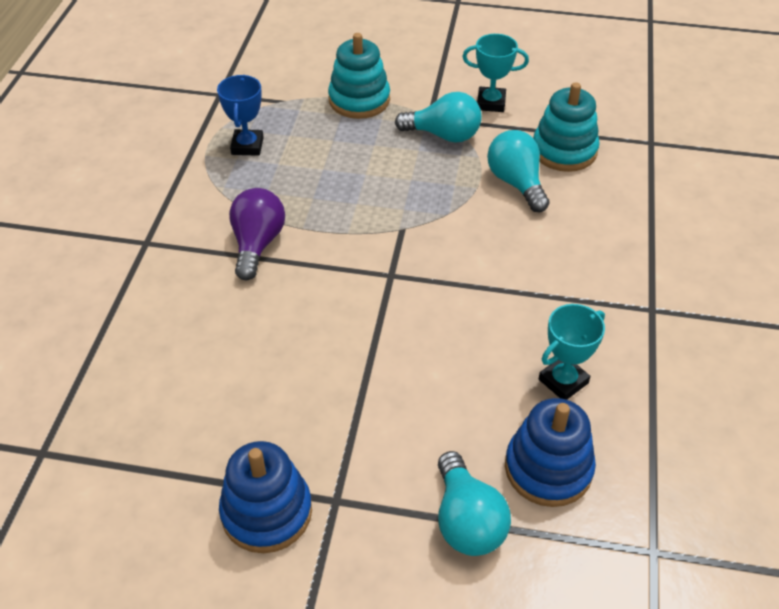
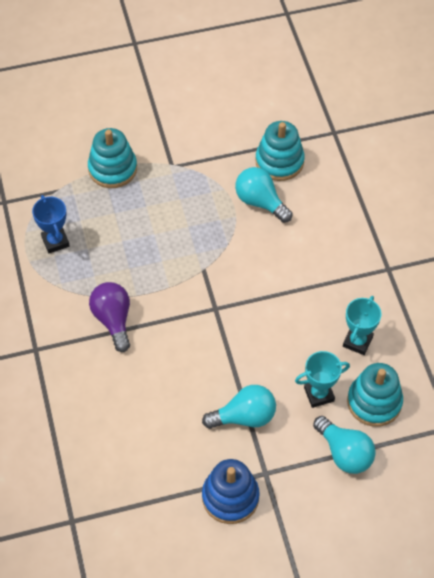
camera: 25 degrees left, 10 degrees up
turquoise light bulb [395,92,482,143] -> turquoise light bulb moved to [202,385,276,429]
turquoise trophy [462,34,529,112] -> turquoise trophy moved to [295,351,350,408]
blue stacking toy [505,398,596,507] -> turquoise stacking toy [347,363,403,427]

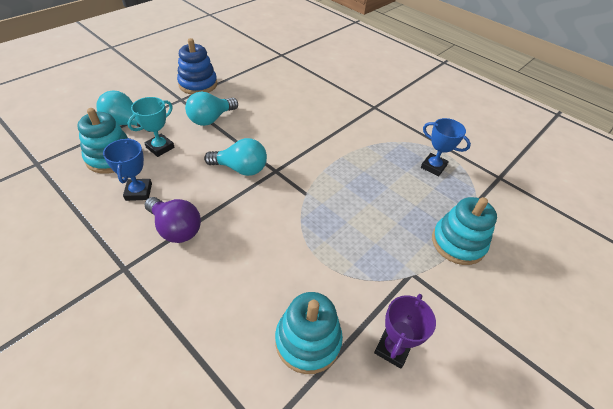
camera: 145 degrees right, 10 degrees down
purple light bulb [89,282,130,352] -> purple light bulb moved to [145,197,201,243]
turquoise light bulb [235,167,292,223] -> turquoise light bulb moved to [204,138,267,176]
turquoise trophy [343,296,381,355] -> blue trophy [103,138,152,201]
none -> purple trophy [374,294,436,369]

